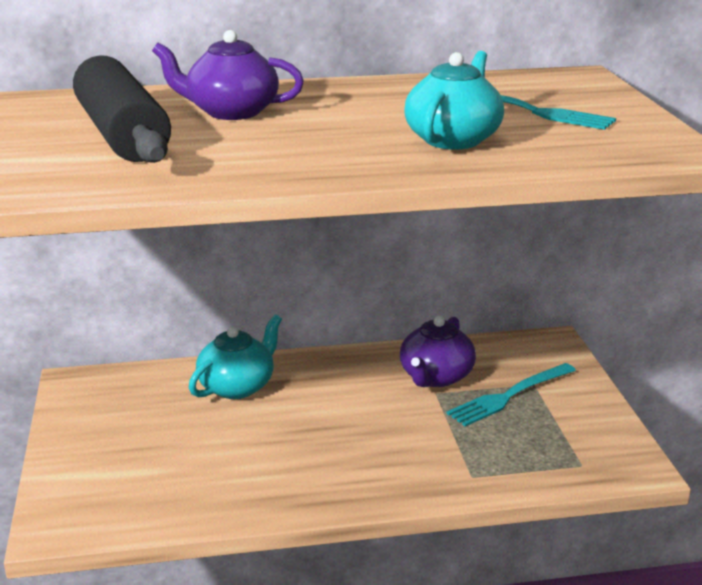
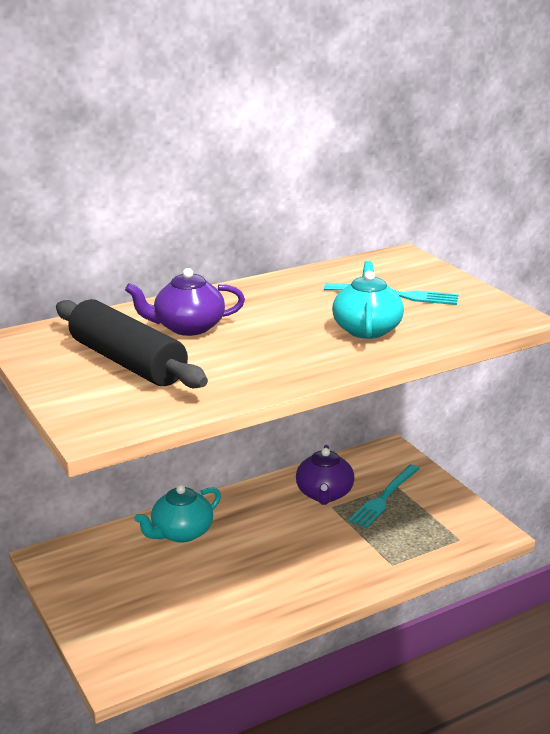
camera: 20 degrees left, 0 degrees up
turquoise teapot [189,314,282,399] -> turquoise teapot turned 150 degrees counterclockwise [134,485,221,543]

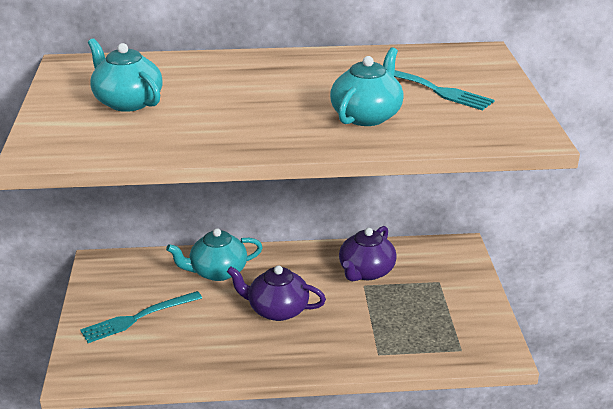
camera: 25 degrees right, 5 degrees up
black rolling pin [56,299,208,388] -> turquoise teapot [88,38,163,112]
purple teapot [125,268,245,336] -> purple teapot moved to [227,265,326,321]
turquoise fork [348,464,420,528] -> turquoise fork moved to [80,291,202,343]

